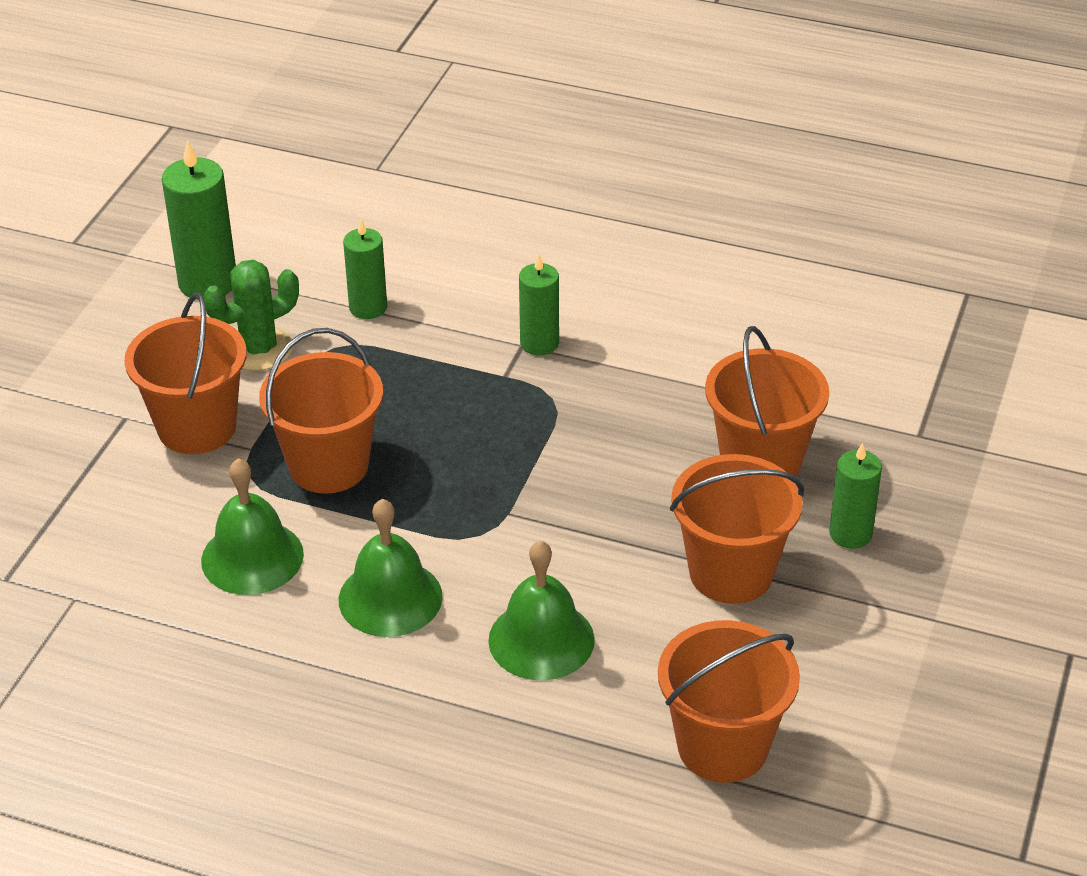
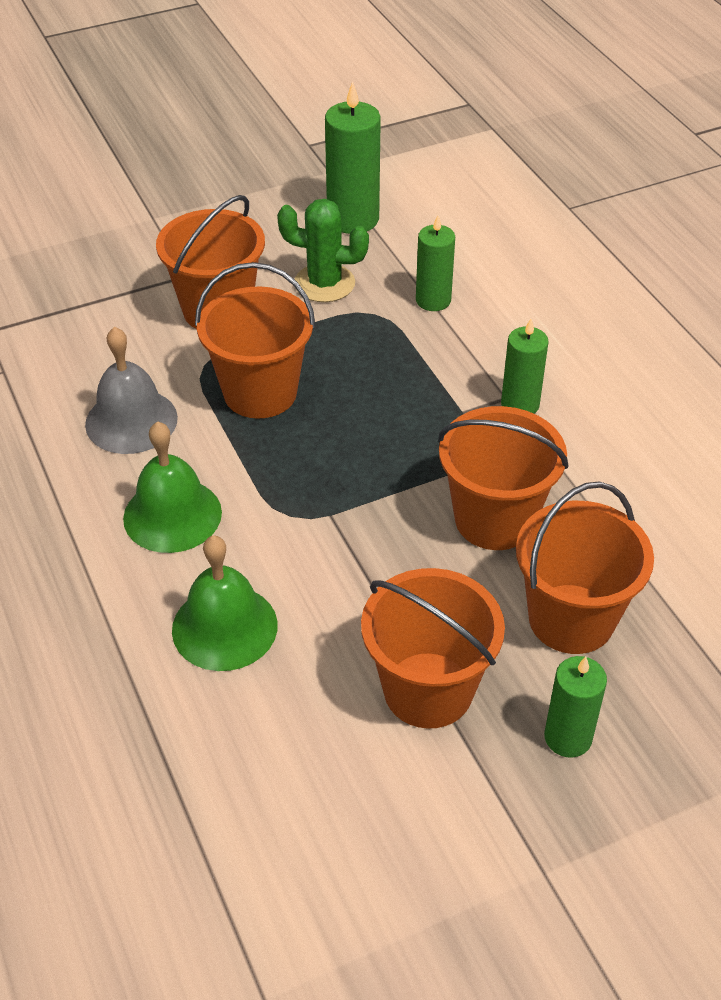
camera: 45 degrees right, 5 degrees up
green bell [201,458,304,595] -> grey bell [85,327,178,454]
orange bucket [658,620,800,783] -> orange bucket moved to [438,406,569,550]

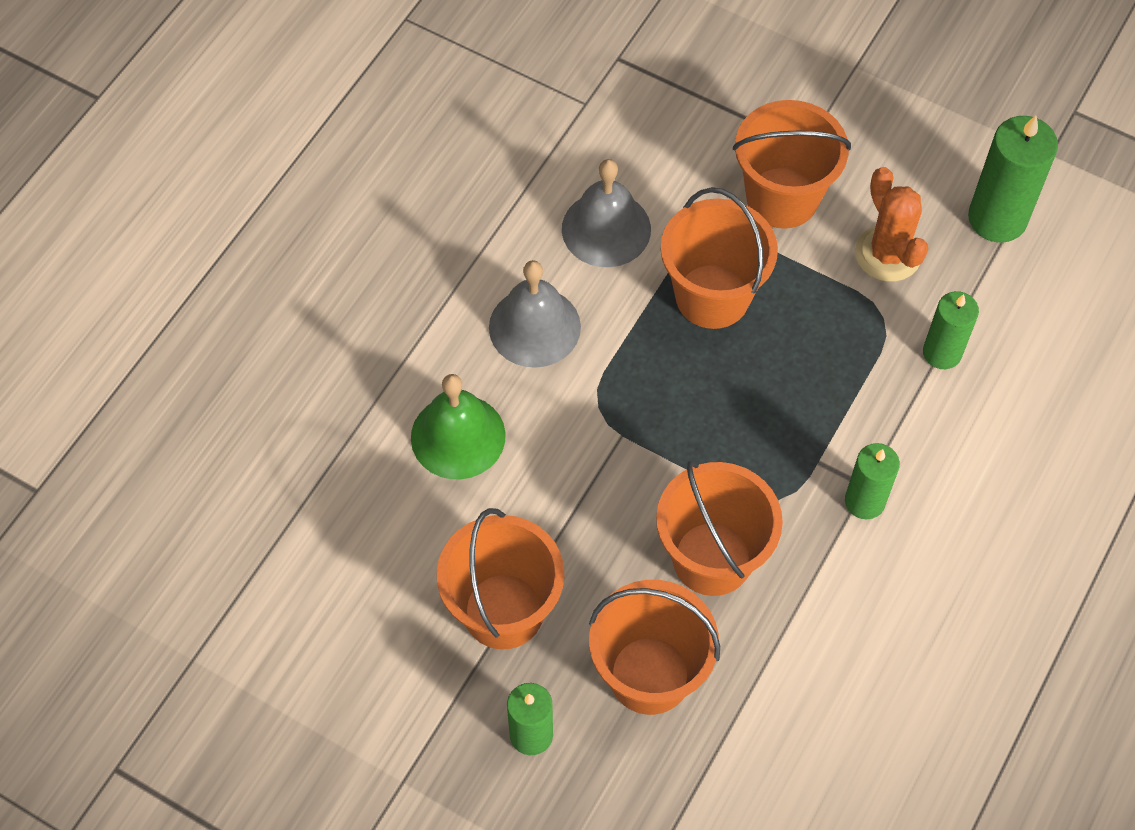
camera: 55 degrees right, 15 degrees up
green bell [123,421,222,553] -> grey bell [489,260,581,368]
green cactus [277,199,369,302] -> orange cactus [855,167,928,282]

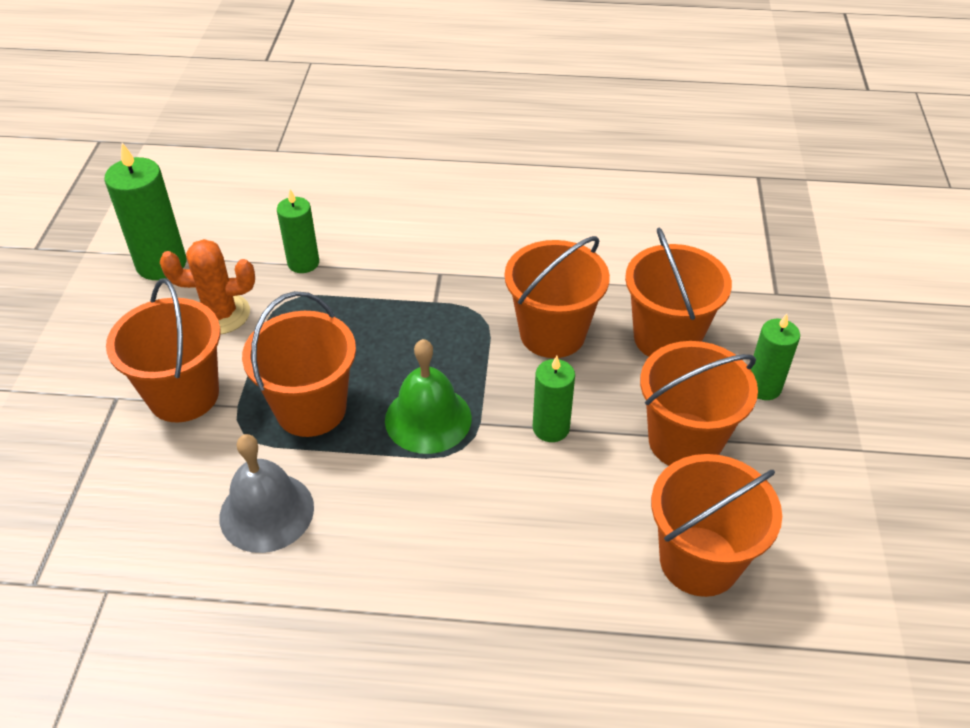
camera: 115 degrees left, 15 degrees down
green bell [411,374,506,479] -> green bell moved to [385,339,472,454]
grey bell [489,260,581,368] -> none
green candle [845,443,900,519] -> green candle moved to [533,356,575,442]
orange cactus [855,167,928,282] -> orange cactus turned 45 degrees clockwise [160,239,255,334]
none -> orange bucket [651,454,782,597]

